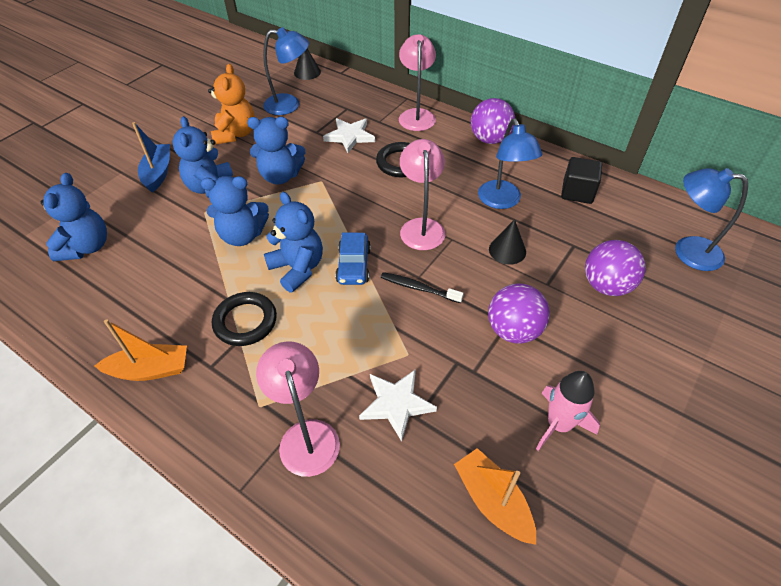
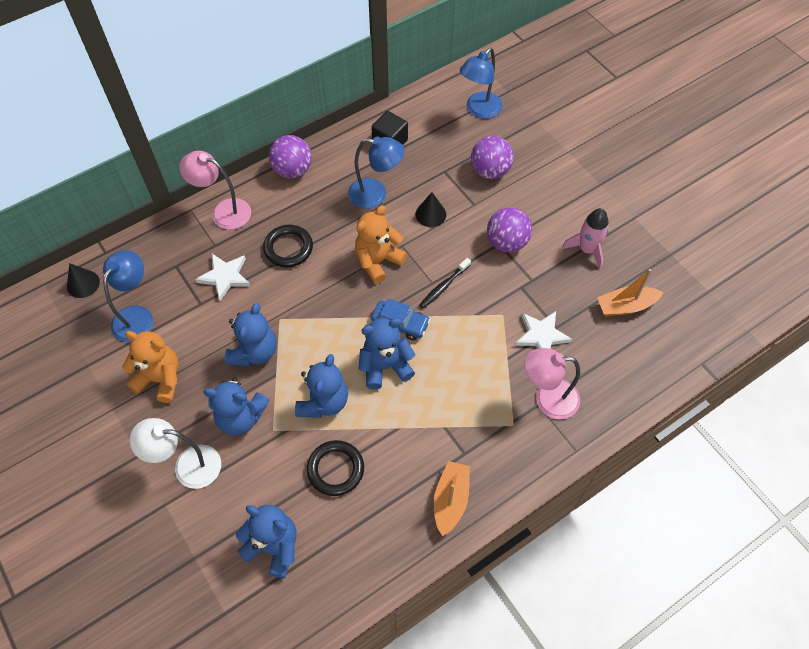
camera: 70 degrees left, 10 degrees up
blue boat [132,122,170,192] -> white lamp [130,418,221,489]
black ring [212,292,277,346] -> black ring moved to [307,440,364,496]
pink lamp [400,139,445,250] -> orange teddy bear [355,205,407,284]

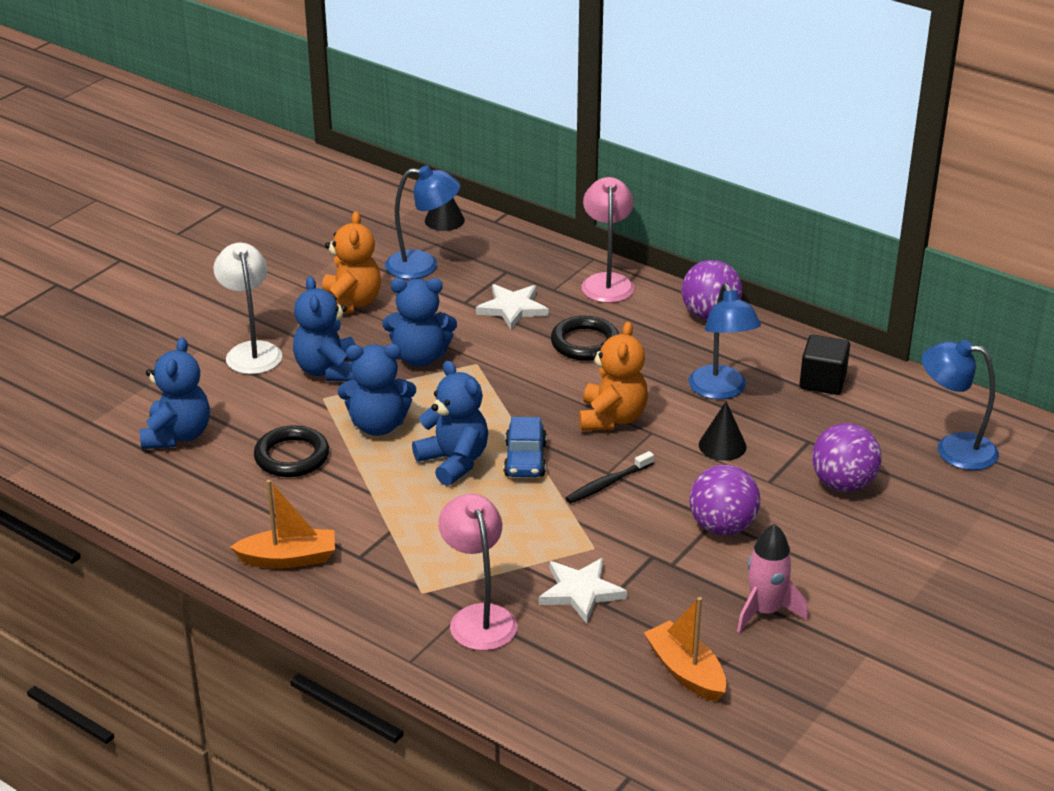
camera: 70 degrees right, 25 degrees down
orange teddy bear [355,205,407,284] -> orange teddy bear turned 75 degrees clockwise [579,321,648,431]
black toothbrush [419,258,471,308] -> black toothbrush turned 60 degrees counterclockwise [566,451,654,504]

